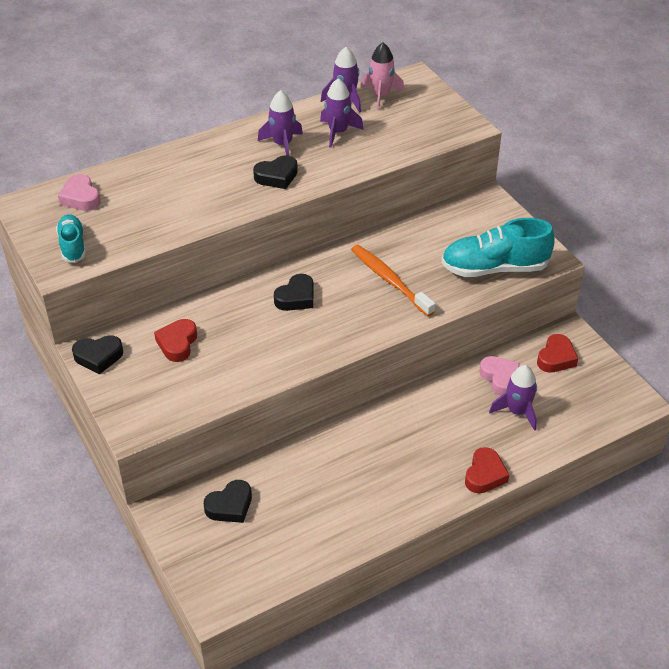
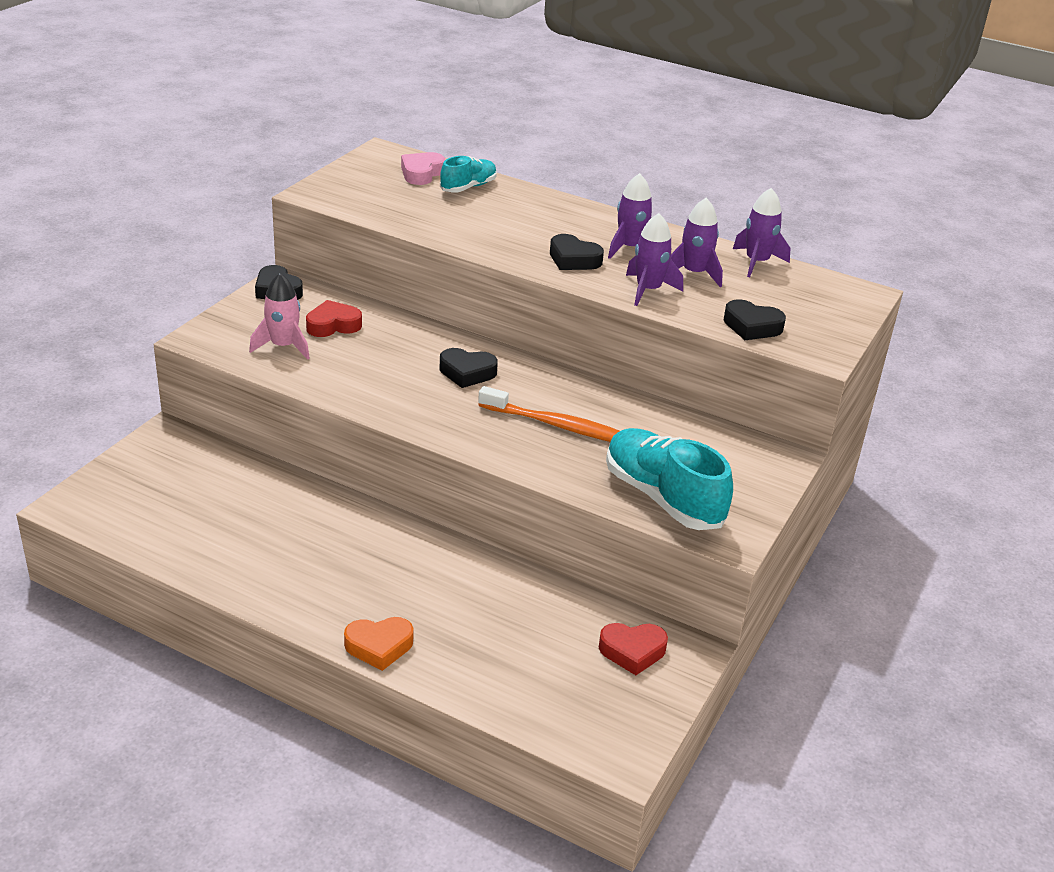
camera: 55 degrees right, 10 degrees down
turquoise shoe [56,214,86,263] -> turquoise shoe moved to [440,156,497,193]
black heart [204,480,252,523] -> black heart moved to [724,299,786,340]
orange toothbrush [351,245,435,317] -> orange toothbrush turned 90 degrees clockwise [478,386,619,442]
pink rocket [361,42,404,110] -> pink rocket moved to [249,273,310,360]
red heart [465,447,509,493] -> orange heart [344,617,414,671]
pink heart [479,356,520,396] -> none
purple rocket [489,365,537,431] -> purple rocket moved to [626,213,683,306]

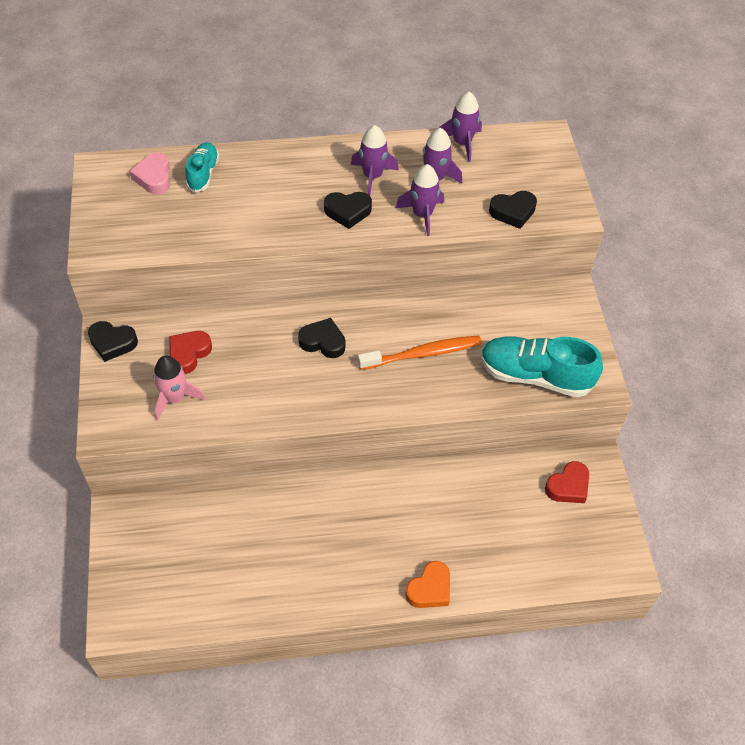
camera: 35 degrees left, 20 degrees up
black heart [440,348,498,388] -> black heart turned 135 degrees counterclockwise [298,318,345,358]

